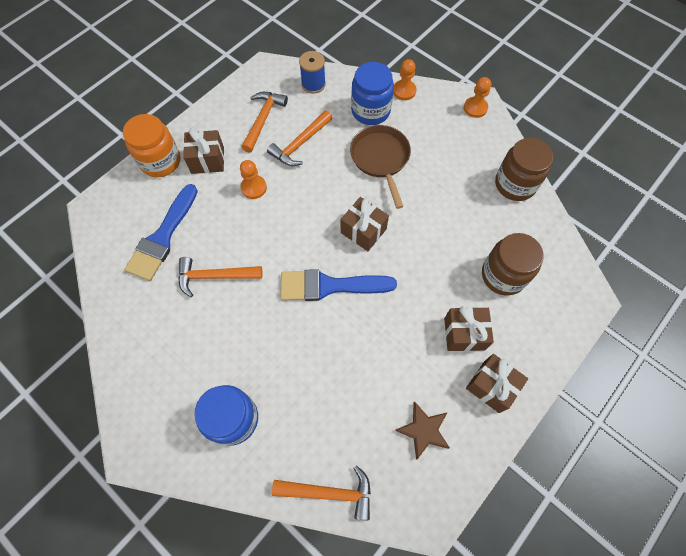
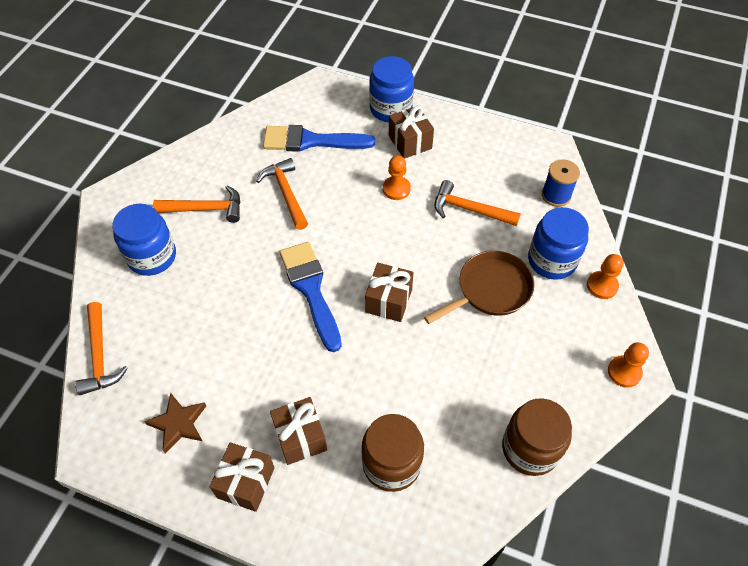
camera: 70 degrees right, 10 degrees down
orange jar [123,114,180,177] -> blue jar [369,56,414,122]
orange hammer [242,92,288,153] -> orange hammer moved to [153,185,241,223]

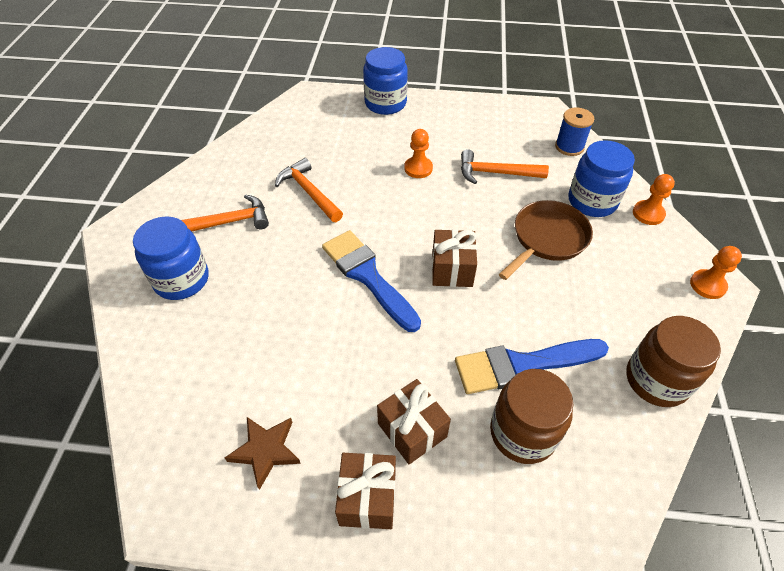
camera: 15 degrees left, 5 degrees down
orange hammer [75,302,128,395] -> none
blue brush [263,125,375,152] -> blue brush moved to [455,339,609,394]
brown gift [389,105,434,159] -> none

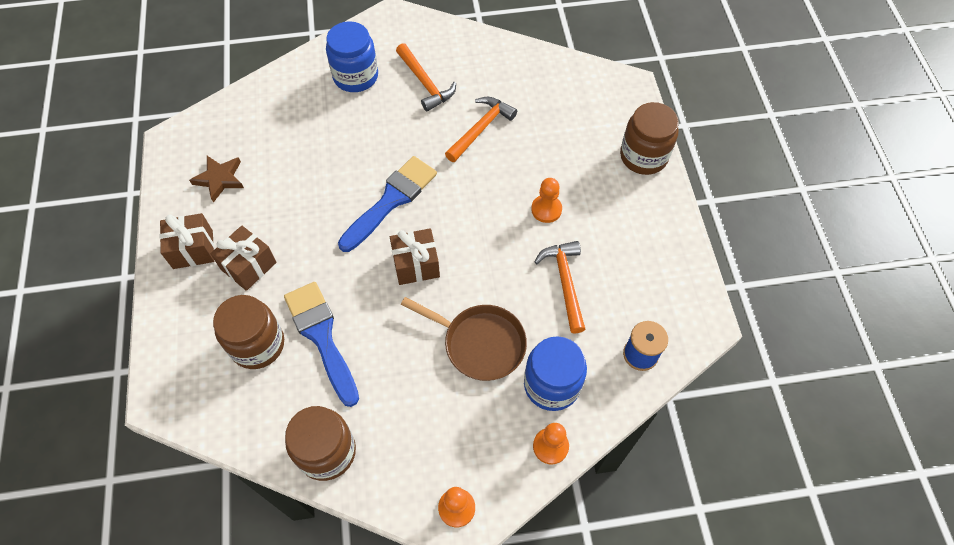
camera: 75 degrees right, 10 degrees up
blue jar [363,47,408,115] -> brown jar [620,102,679,175]

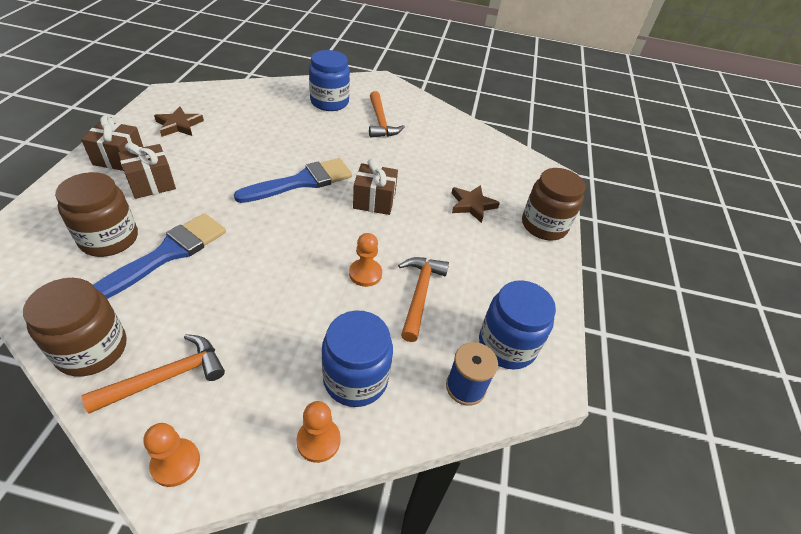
camera: 15 degrees right, 15 degrees down
blue brush [284,282,359,407] -> blue brush turned 45 degrees clockwise [94,213,226,299]
brown gift [390,228,440,285] -> brown gift moved to [353,159,398,215]
brown pan [401,297,527,381] -> none
orange hammer [445,97,517,162] -> orange hammer moved to [82,334,225,414]
orange pawn [531,178,562,223] -> orange pawn moved to [349,233,382,287]
none -> brown star [452,185,500,223]
none -> blue jar [479,280,556,370]

